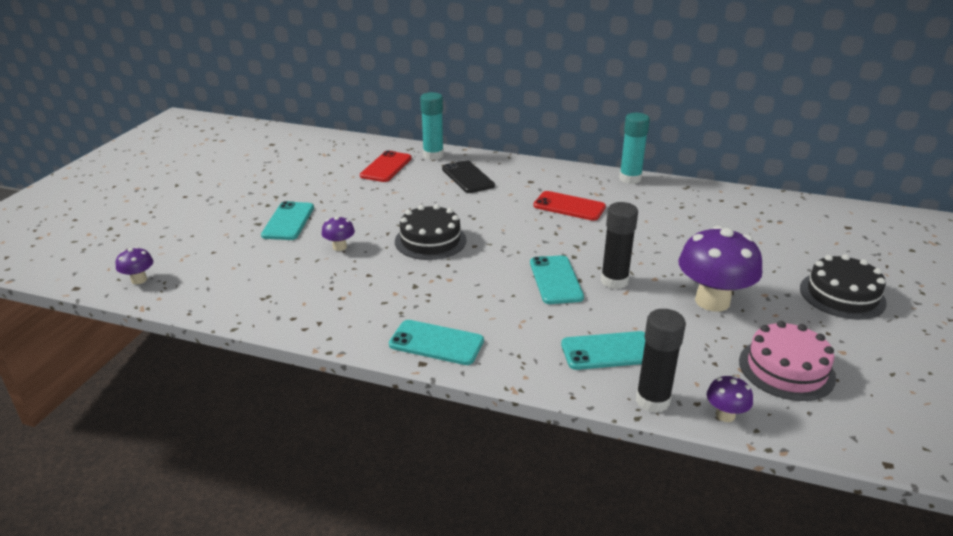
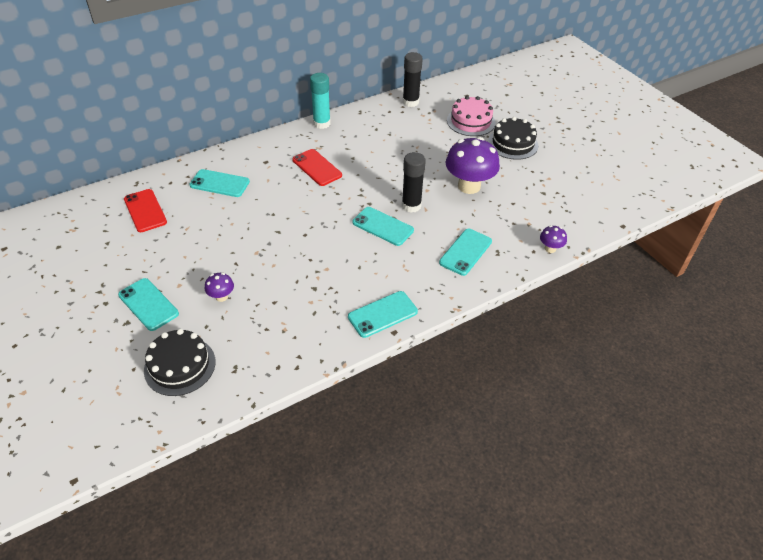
camera: 50 degrees left, 15 degrees up
purple mushroom [116,247,153,284] -> none
black cake [395,204,466,260] -> black cake moved to [144,329,215,396]
turquoise glue stick [420,92,444,160] -> none
black phone [442,160,495,193] -> turquoise phone [189,169,250,197]
red phone [533,191,606,221] -> red phone turned 75 degrees clockwise [292,149,342,186]
black glue stick [636,309,686,413] -> black glue stick moved to [403,52,423,107]
pink cake [739,321,836,401] -> pink cake moved to [447,96,495,136]

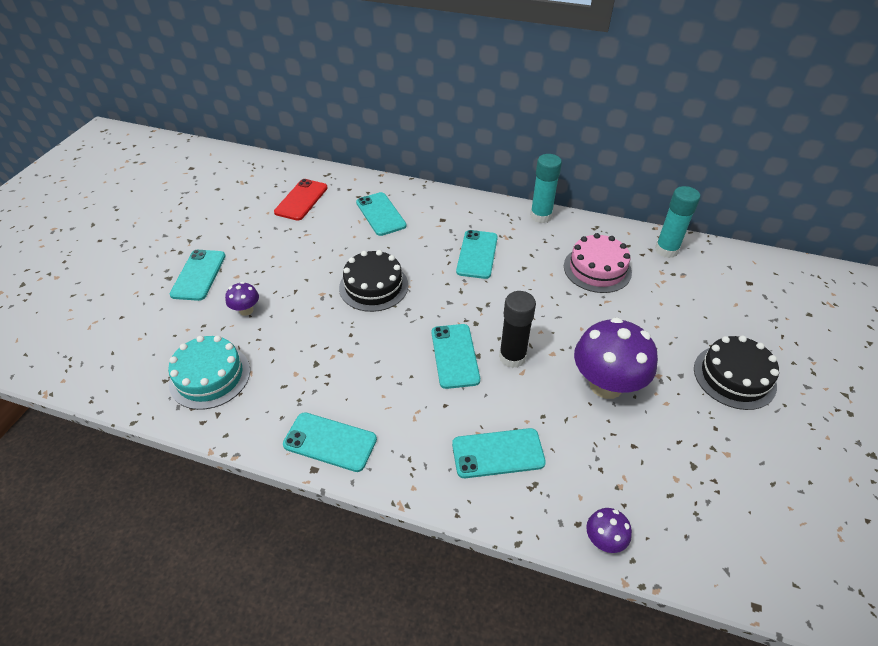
camera: 50 degrees right, 0 degrees up
black cake [144,329,215,396] -> black cake moved to [339,250,408,312]
red phone [292,149,342,186] -> turquoise phone [456,230,498,279]
black glue stick [403,52,423,107] -> turquoise glue stick [655,186,700,258]
pink cake [447,96,495,136] -> pink cake moved to [564,233,632,293]
none -> turquoise cake [168,335,250,410]

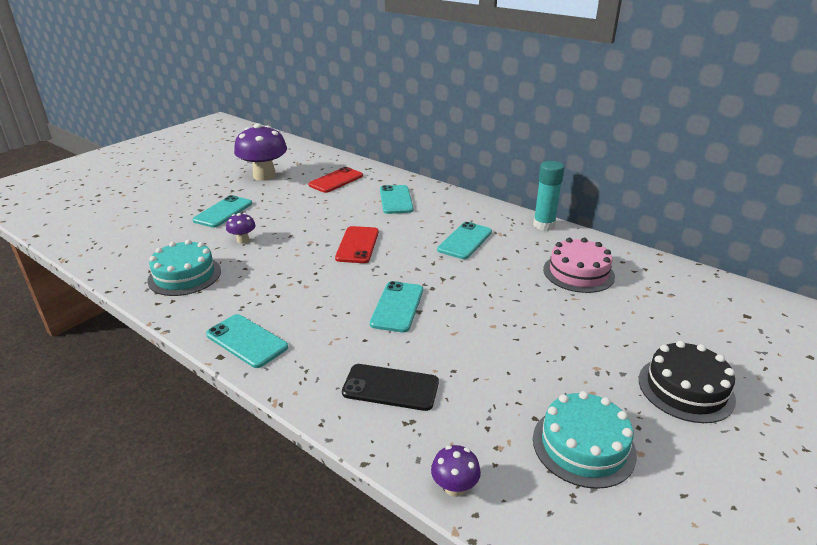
camera: 20 degrees right, 15 degrees down
black cake [339,250,408,312] -> red phone [335,226,379,263]
turquoise phone [452,428,546,478] -> black phone [342,364,439,411]
black glue stick [499,291,536,368] -> none
purple mushroom [574,317,658,399] -> purple mushroom moved to [234,123,287,181]
turquoise glue stick [655,186,700,258] -> none
none -> turquoise cake [533,391,637,489]

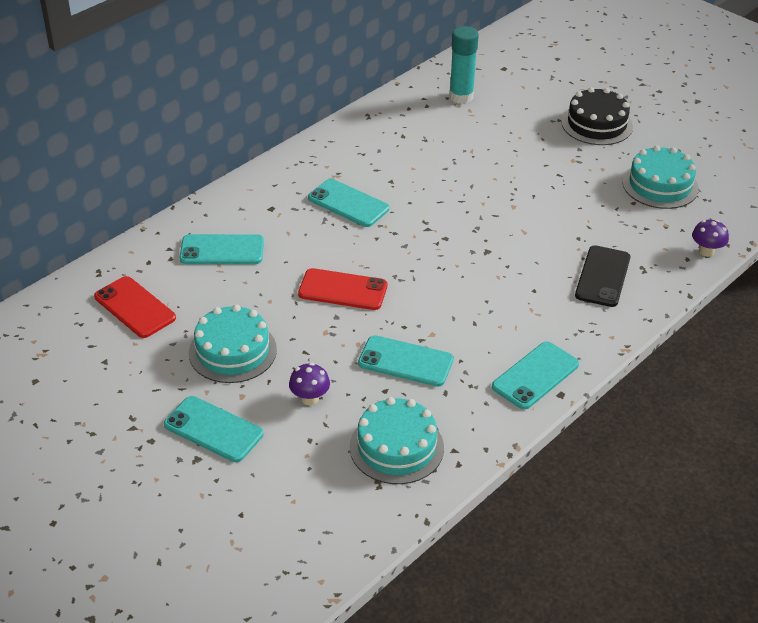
camera: 85 degrees left, 10 degrees up
purple mushroom [234,123,287,181] -> none
turquoise phone [370,281,423,332] -> turquoise phone moved to [358,335,454,387]
turquoise glue stick [533,161,564,231] -> turquoise glue stick moved to [449,26,479,104]
pink cake [543,238,615,293] -> none
none -> turquoise cake [189,305,277,383]

